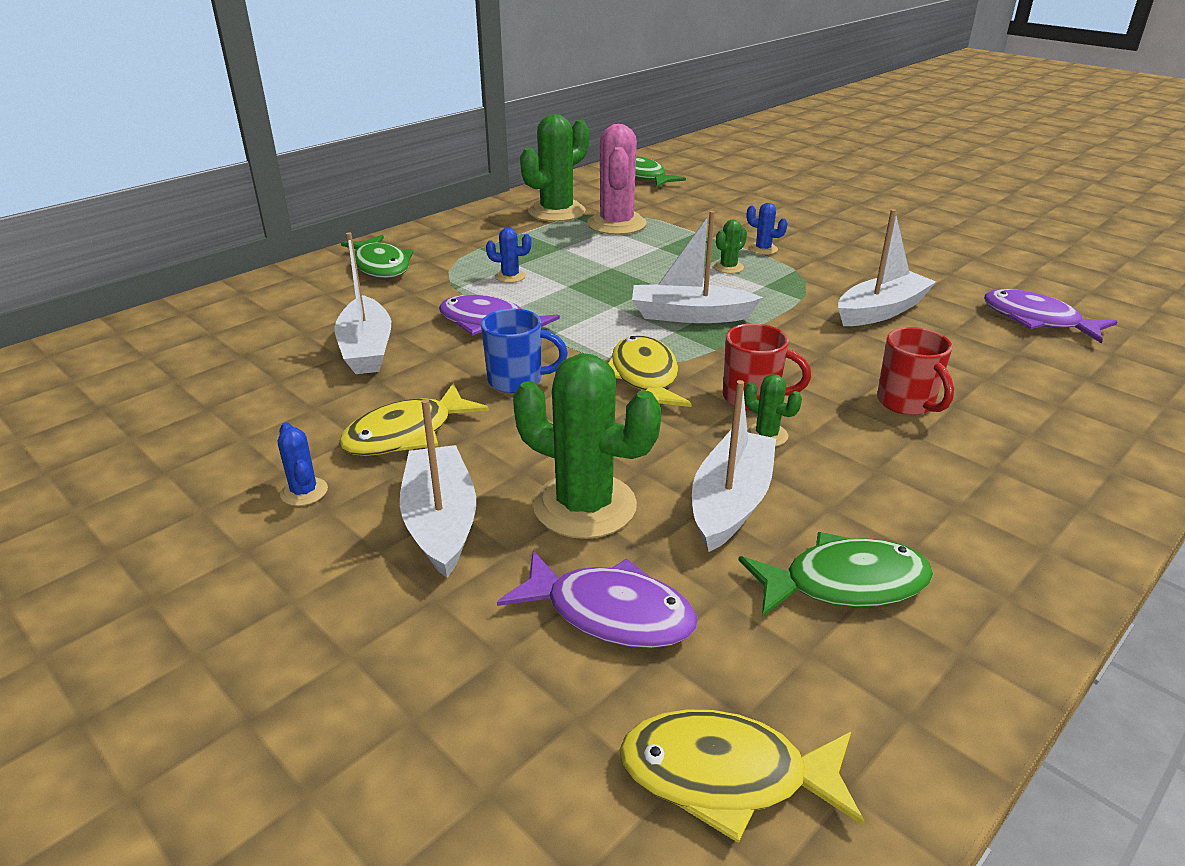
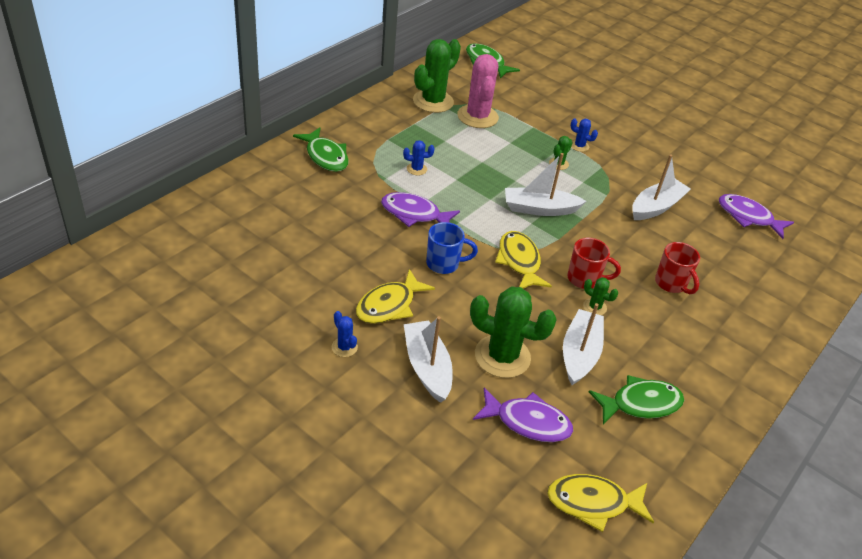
camera: 10 degrees left, 10 degrees up
white boat [335,232,391,374] -> none

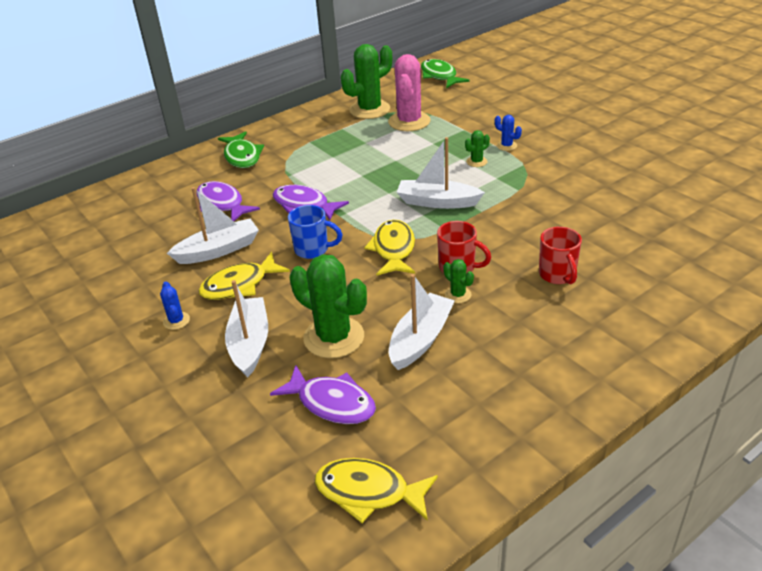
camera: 20 degrees right, 5 degrees down
blue cactus [403,140,434,176] -> none
green fish [589,375,684,424] -> none
white boat [632,154,691,220] -> white boat moved to [167,187,259,264]
purple fish [719,194,794,239] -> purple fish moved to [196,181,260,221]

